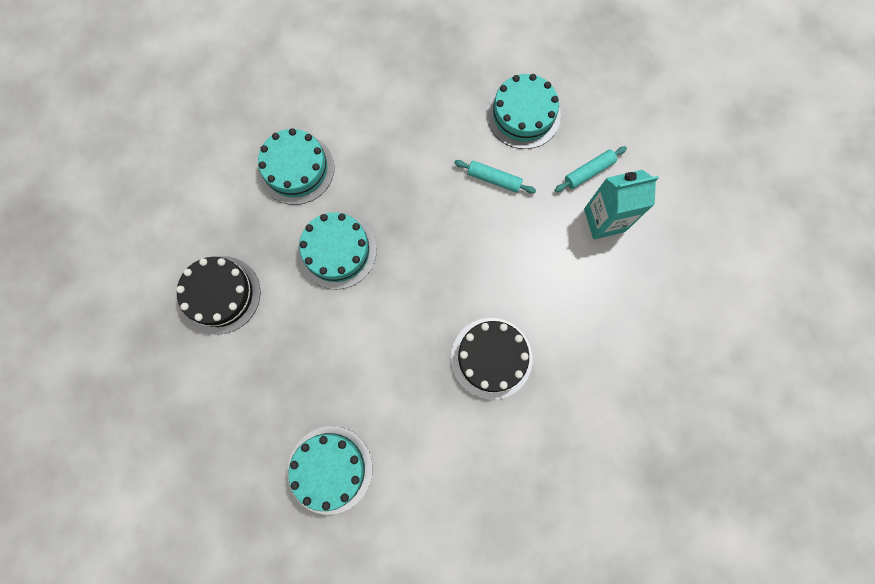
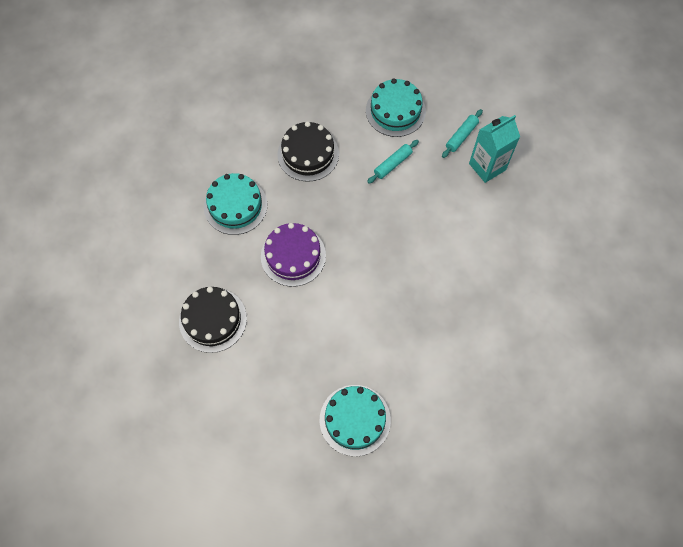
camera: 20 degrees left, 10 degrees down
turquoise cake [298,212,376,289] -> purple cake [261,223,326,287]
black cake [451,318,532,400] -> black cake moved to [277,121,339,182]
turquoise rolling pin [454,160,536,194] -> turquoise rolling pin turned 45 degrees counterclockwise [367,140,419,183]

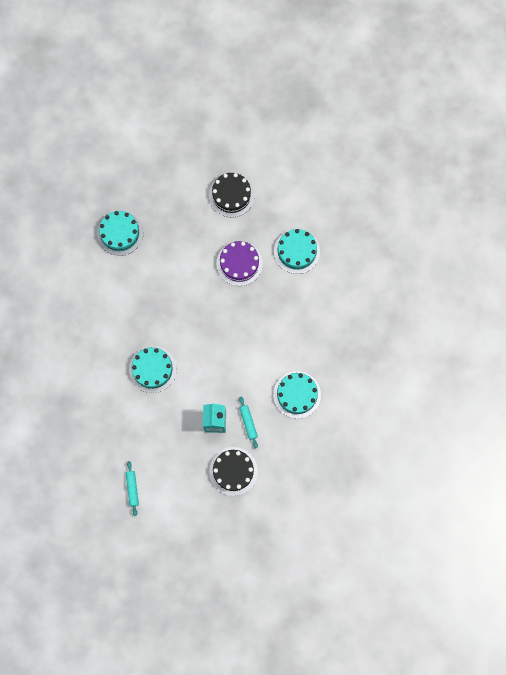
camera: 125 degrees right, 10 degrees up
black cake [277,121,339,182] -> black cake moved to [209,447,258,496]
turquoise rolling pin [367,140,419,183] -> turquoise rolling pin moved to [126,461,139,516]
none -> turquoise cake [129,346,177,393]

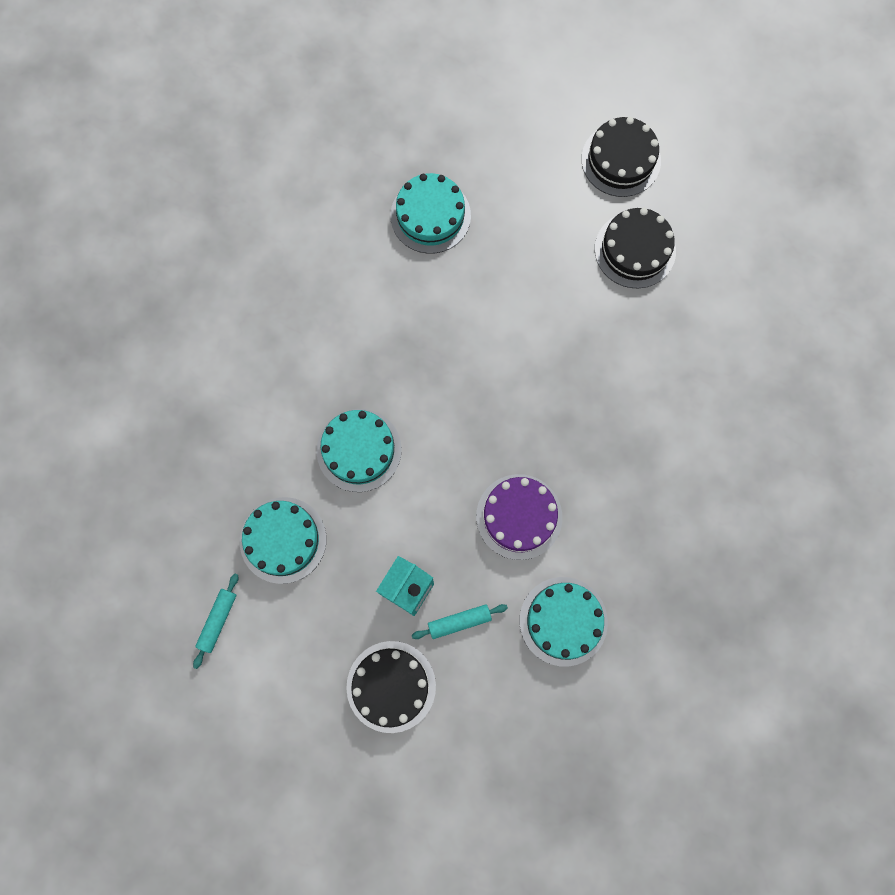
camera: 30 degrees right, 0 degrees up
purple cake [216,241,263,286] -> purple cake moved to [476,474,562,560]
turquoise rolling pin [239,397,258,448] -> turquoise rolling pin turned 60 degrees clockwise [412,604,508,639]
turquoise cake [274,229,320,274] -> turquoise cake moved to [240,497,326,584]
none -> black cake [581,117,661,197]

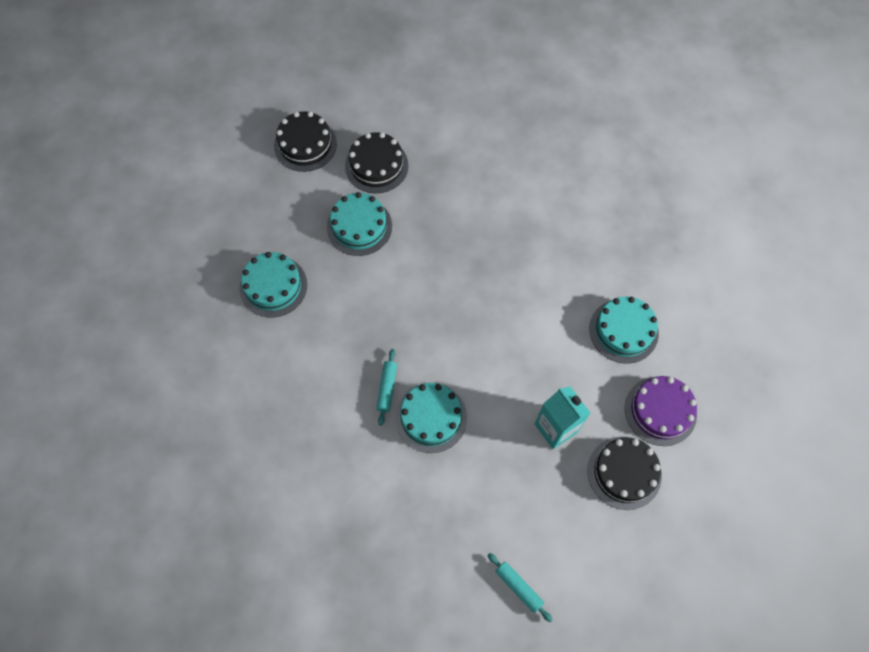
camera: 65 degrees left, 10 degrees down
turquoise cake [240,497,326,584] -> turquoise cake moved to [327,192,392,256]
turquoise rolling pin [412,604,508,639] -> turquoise rolling pin moved to [376,349,397,426]
purple cake [476,474,562,560] -> purple cake moved to [625,376,697,446]

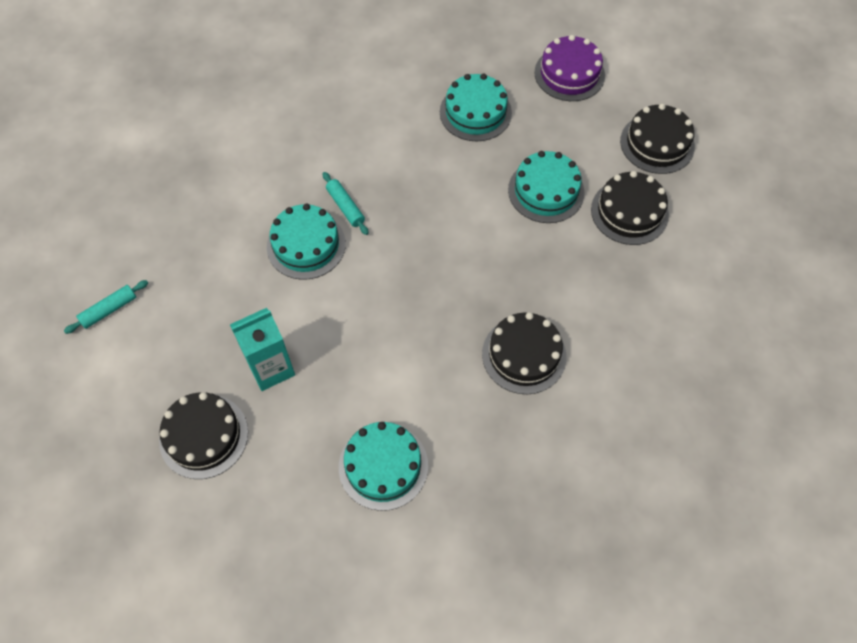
camera: 95 degrees right, 5 degrees down
turquoise rolling pin [376,349,397,426] -> turquoise rolling pin turned 45 degrees clockwise [322,172,369,235]
purple cake [625,376,697,446] -> purple cake moved to [534,35,605,101]
none -> black cake [482,312,566,394]

